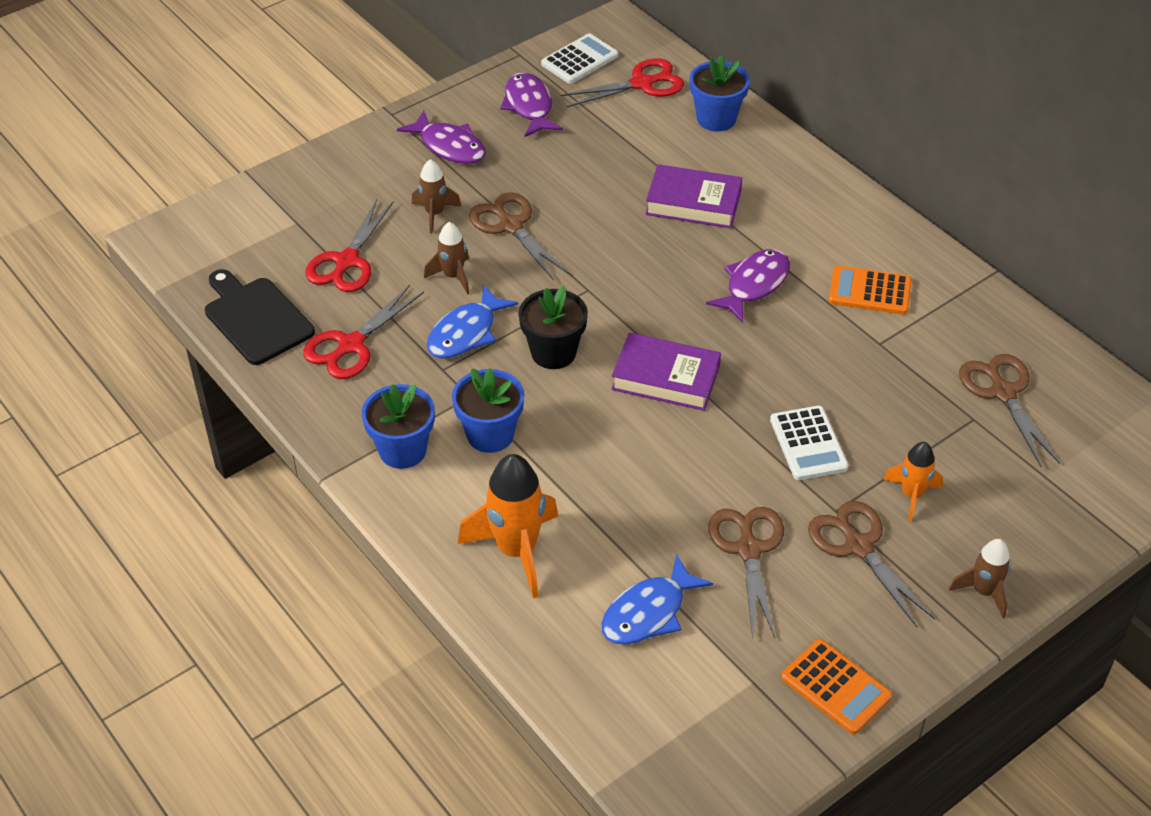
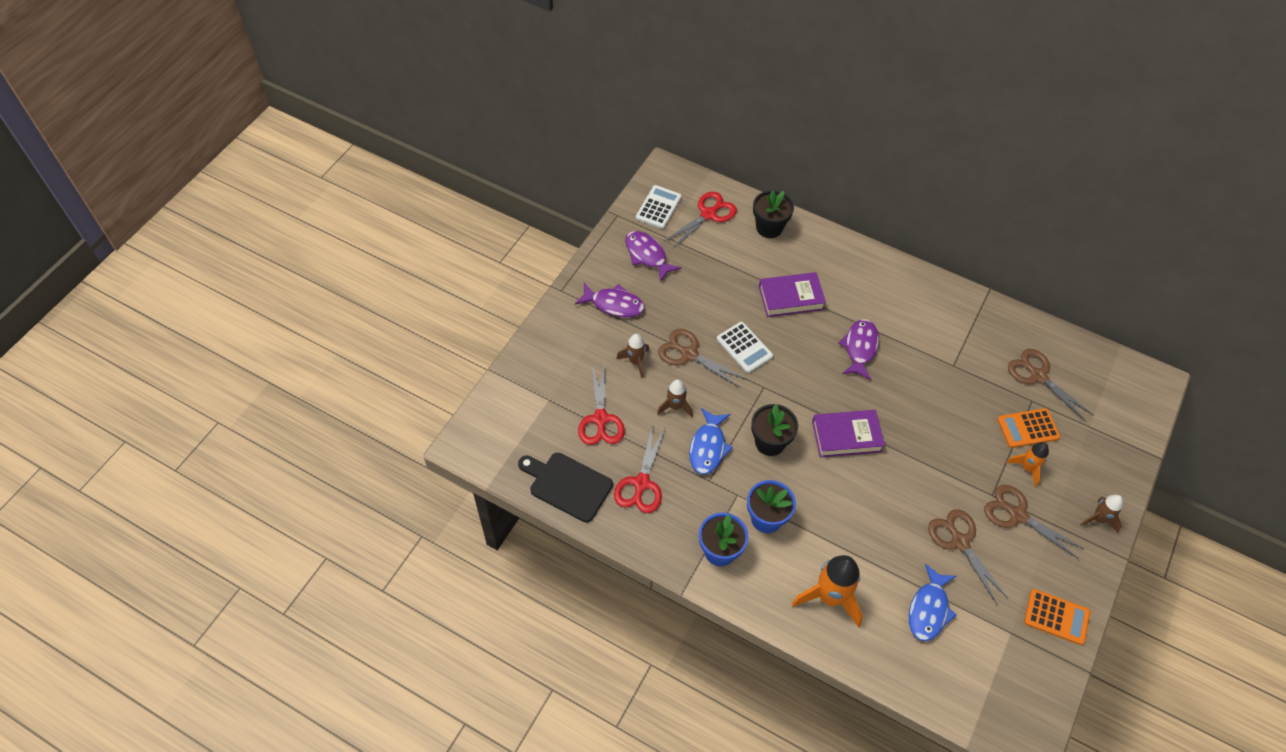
camera: 25 degrees left, 10 degrees up
blue flower pot [690,55,750,132] -> black flower pot [753,190,794,238]
white calculator [770,406,848,480] -> white calculator moved to [717,322,773,373]
orange calculator [828,265,912,315] -> orange calculator moved to [997,408,1060,448]

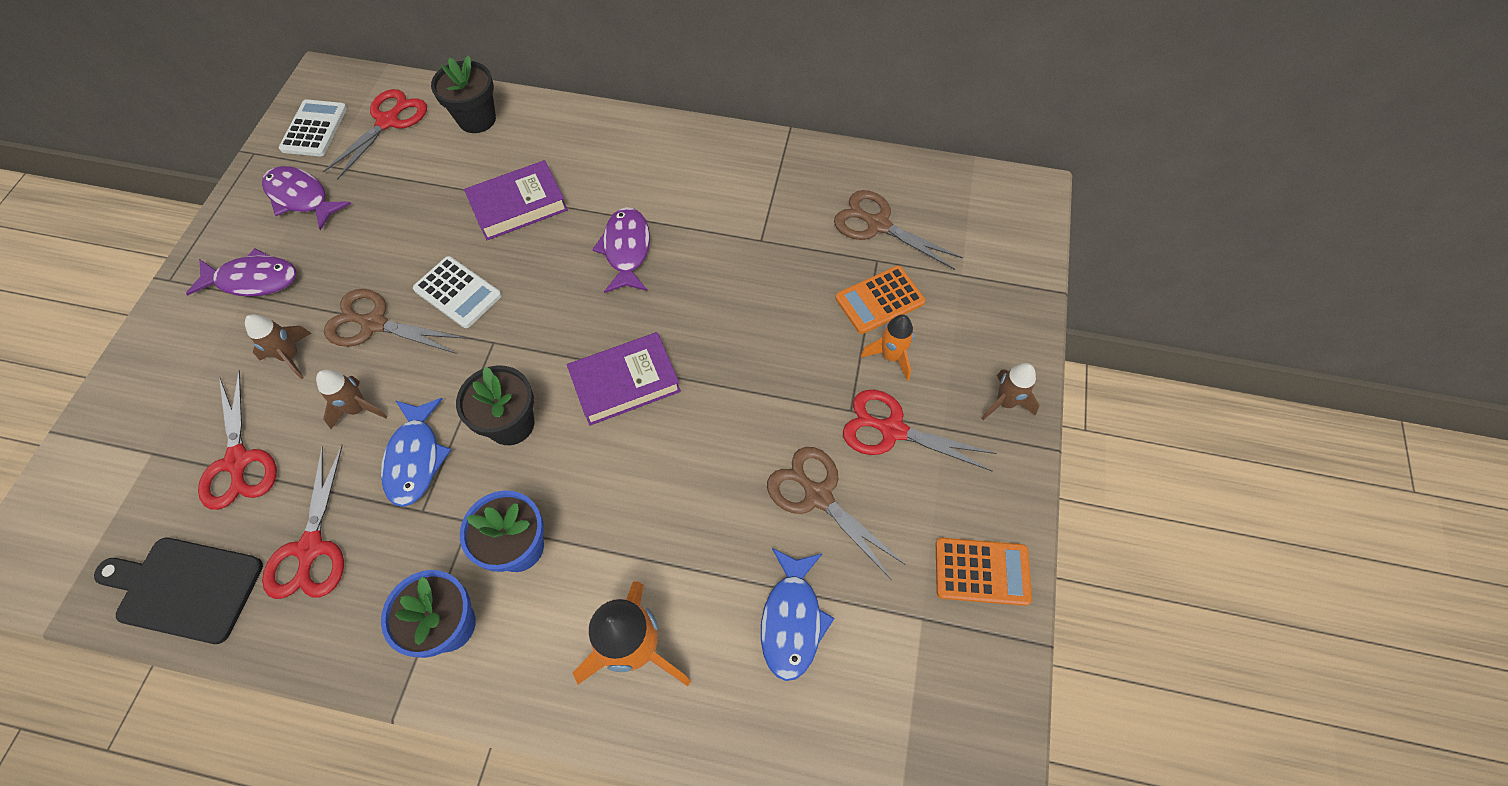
camera: 15 degrees left, 5 degrees up
brown scissors [984,485,1085,559] -> red scissors [843,390,997,472]

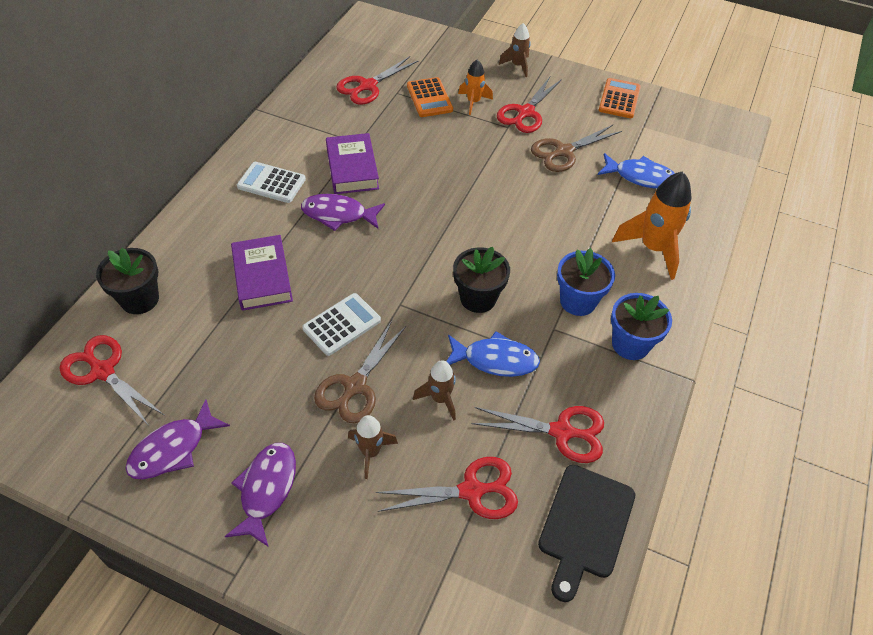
camera: 80 degrees left, 10 degrees down
white calculator [279,99,347,156] -> white calculator moved to [237,162,306,203]
purple book [567,332,681,426] -> purple book moved to [326,133,379,194]
brown scissors [834,190,963,270] -> red scissors [336,56,419,104]

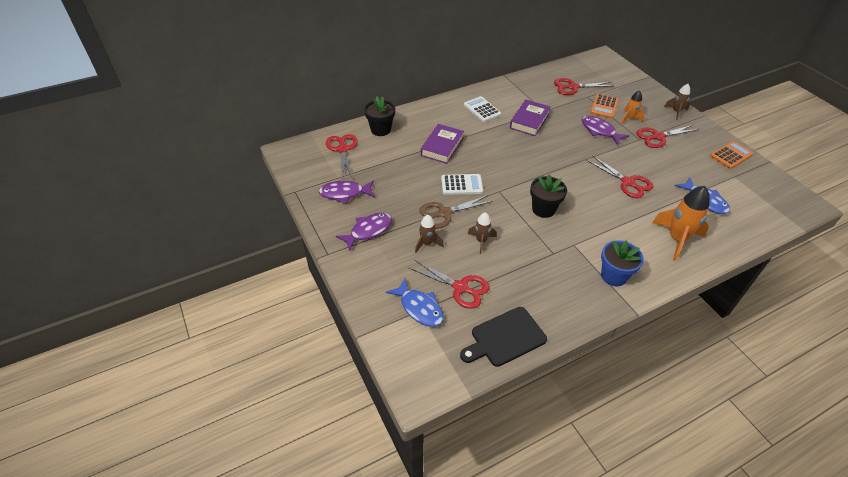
camera: 40 degrees right, 5 degrees down
purple fish [301,194,385,231] -> purple fish moved to [582,116,629,145]
blue fish [446,331,540,377] -> blue fish moved to [386,278,444,327]
red scissors [472,406,604,463] -> red scissors moved to [586,155,654,198]
brown scissors [531,125,622,172] -> none
blue flower pot [557,248,615,316] -> none

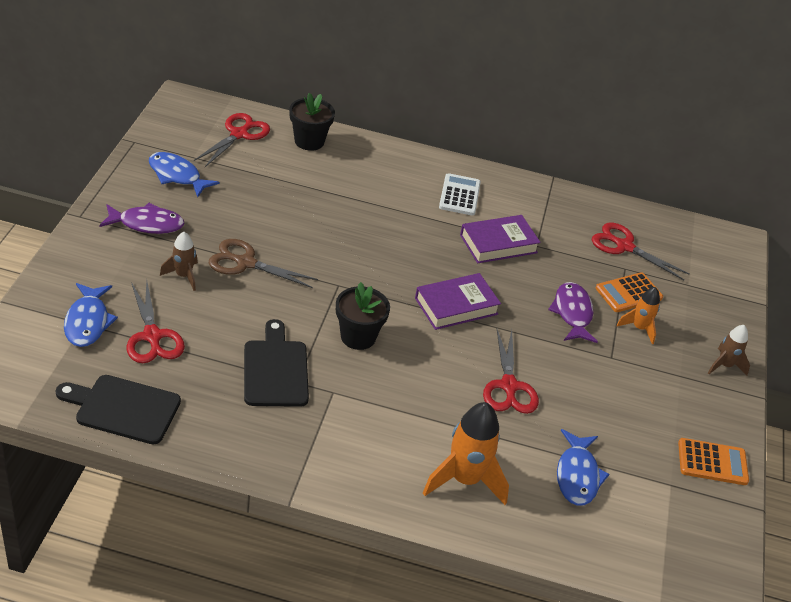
camera: 35 degrees right, 5 degrees down
purple fish [319,181,375,204] -> blue fish [149,152,220,197]
purple book [421,124,464,164] -> purple book moved to [415,273,501,330]
white calculator [441,174,483,195] -> none
brown rocket [468,212,497,254] -> none
blue flower pot [601,240,644,286] -> none
red scissors [636,125,699,148] -> none
none -> black cutting board [244,319,309,407]

